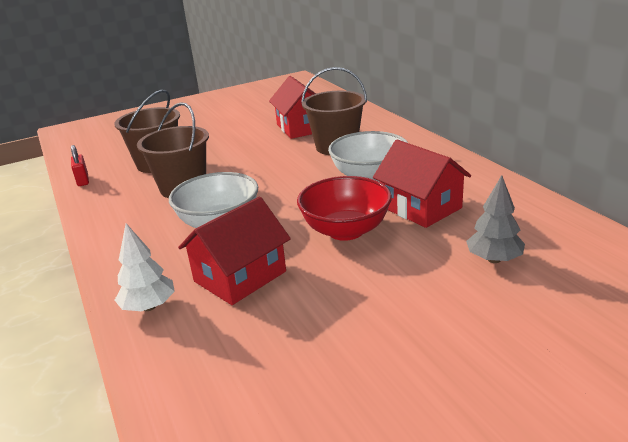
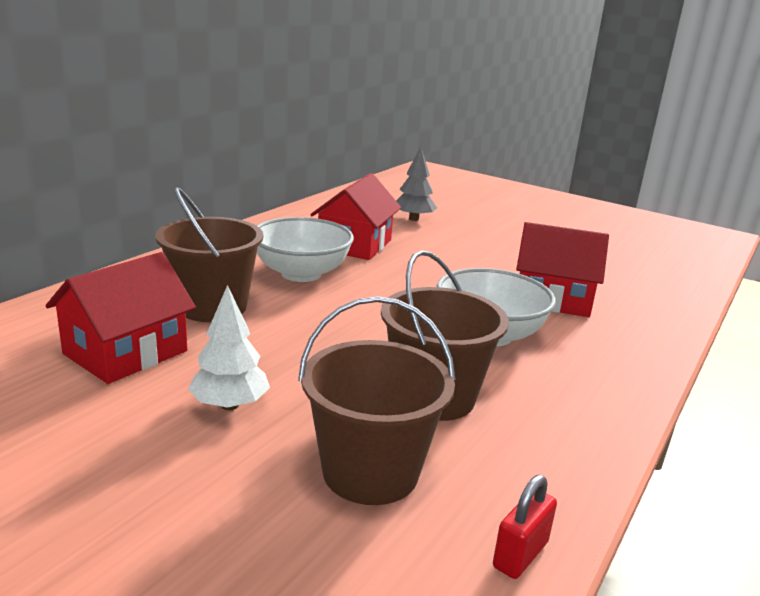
camera: 125 degrees left, 5 degrees down
white tree [115,223,175,311] -> white tree moved to [188,285,270,410]
red bowl [297,176,392,241] -> none

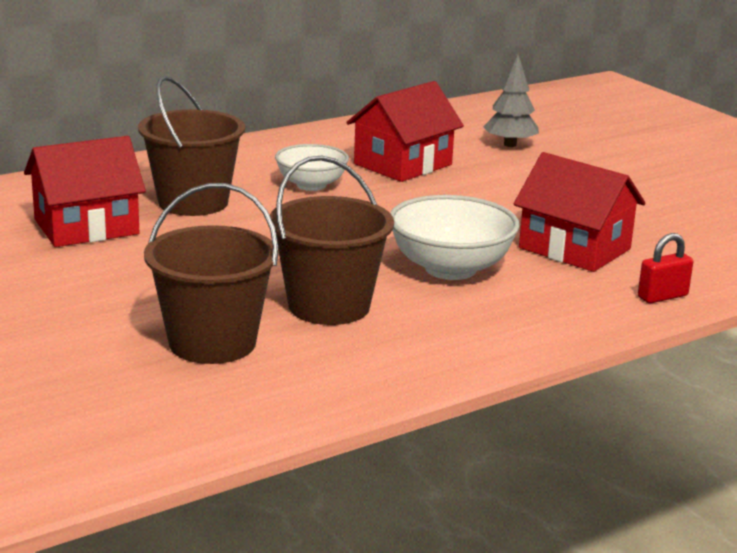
camera: 25 degrees right, 0 degrees up
white tree [188,285,270,410] -> none
white bowl [257,217,354,282] -> white bowl [275,144,349,191], size x0.65
red padlock [493,475,557,579] -> red padlock moved to [638,233,693,303]

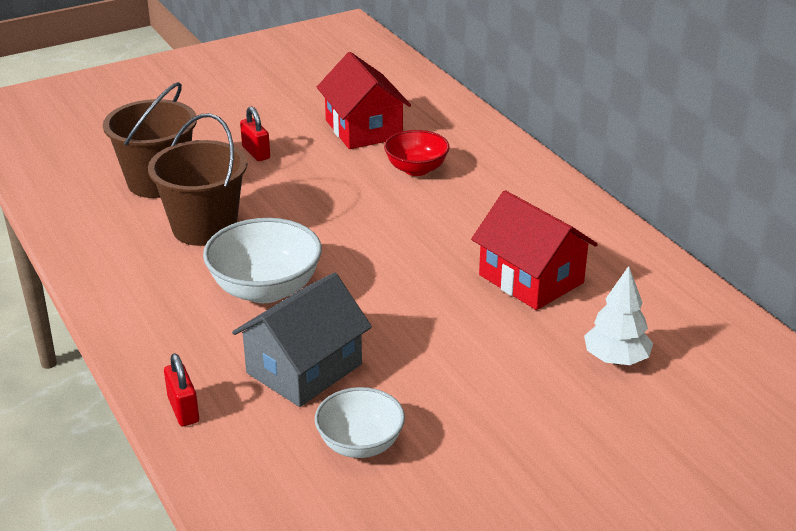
camera: 95 degrees right, 10 degrees up
brown bucket [138,76,245,216] -> red bowl [384,130,450,176]
white bowl [275,144,349,191] -> white bowl moved to [315,387,405,458]
grey tree [483,54,539,147] -> white tree [584,266,653,365]
red house [514,152,645,272] -> grey house [232,272,372,407]
none -> red padlock [240,106,270,161]

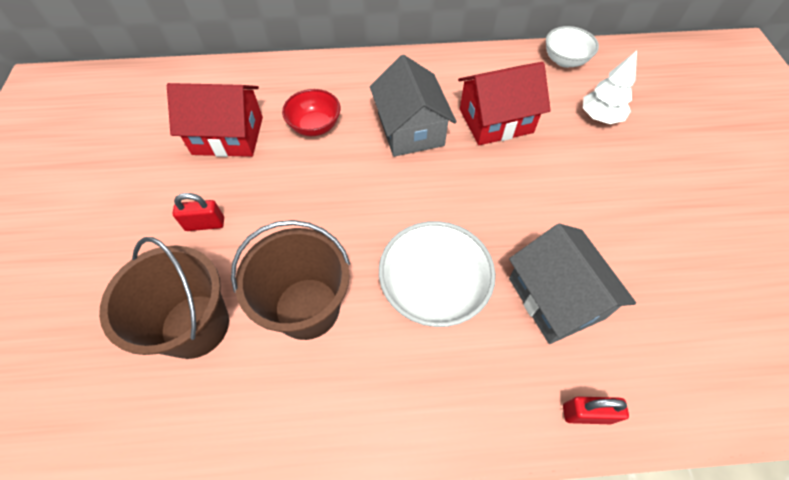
camera: 65 degrees left, 25 degrees up
white bowl [315,387,405,458] -> white bowl moved to [546,26,599,68]
none -> grey house [370,55,456,157]

